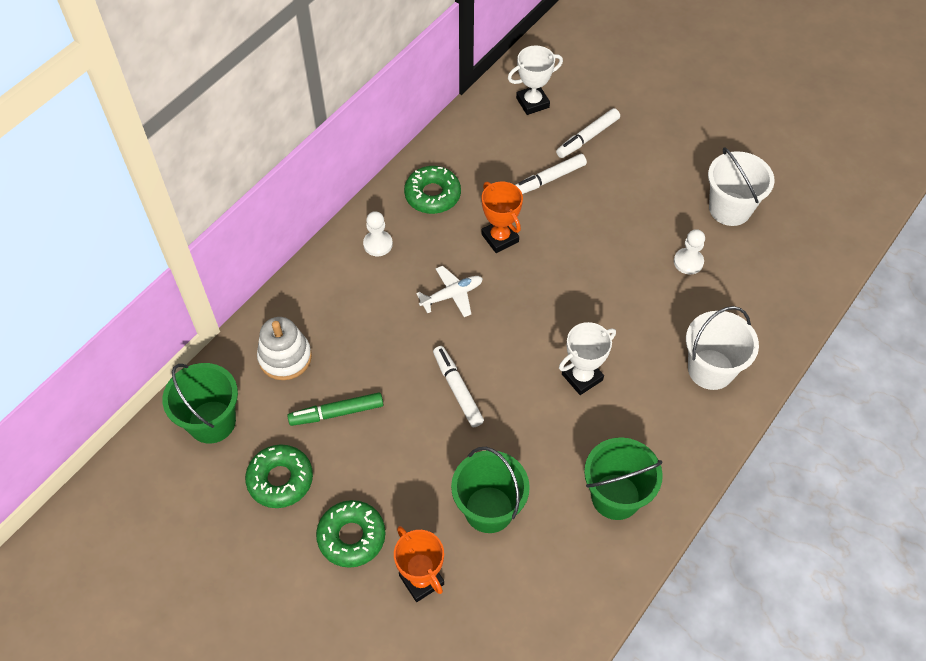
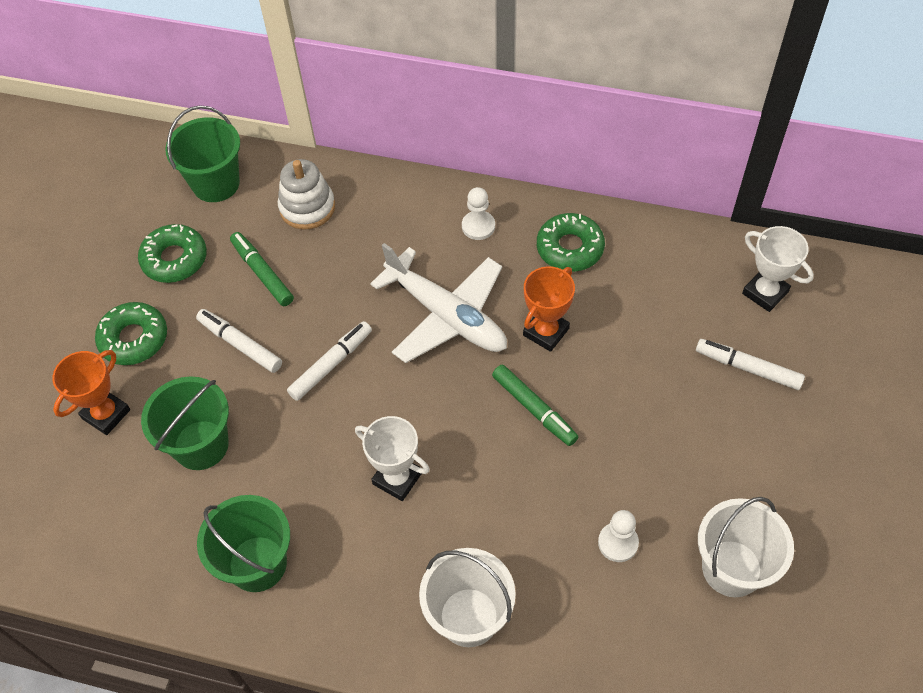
camera: 70 degrees right, 0 degrees up
white plane [416,266,483,317] -> white plane [370,243,507,363], size x1.93
white marker [515,154,587,194] -> white marker moved to [196,309,282,373]
none -> green marker [492,365,578,446]

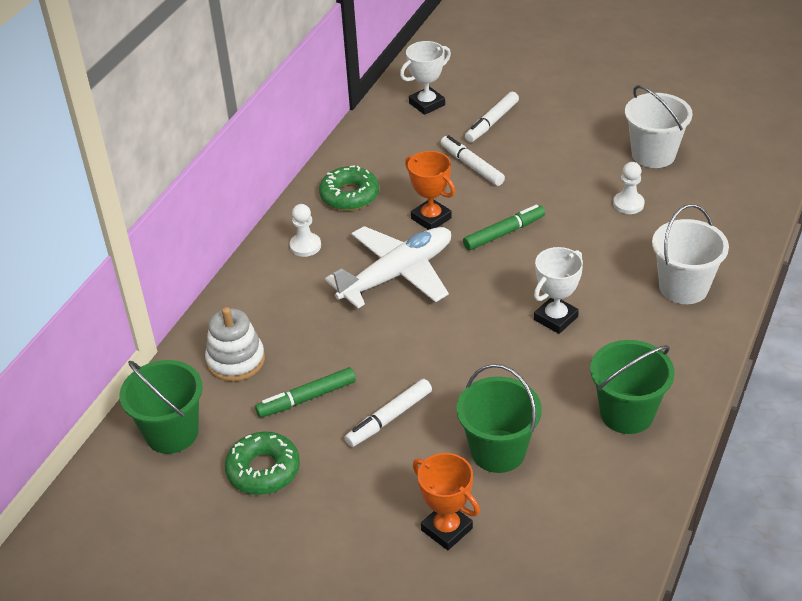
camera: 80 degrees left, 15 degrees down
green donut [95,302,167,365] -> none
white marker [287,321,372,401] -> white marker moved to [441,135,505,186]

